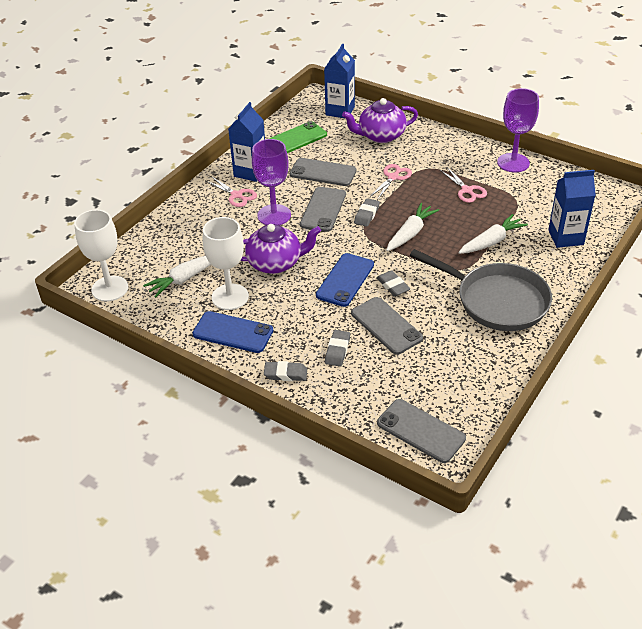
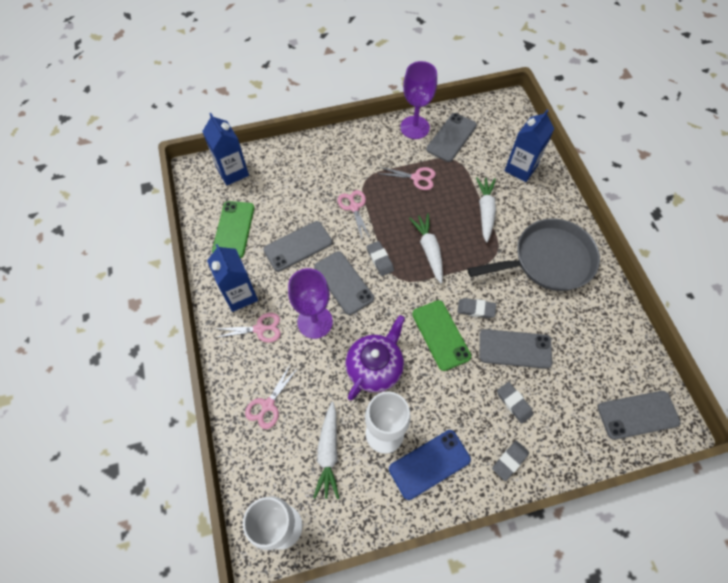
camera: 50 degrees left, 20 degrees up
blue phone [316,253,374,307] -> green phone [412,300,471,371]
purple teapot [342,98,418,143] -> none
none -> pink scissors [245,363,299,429]
none -> grey phone [426,113,477,162]

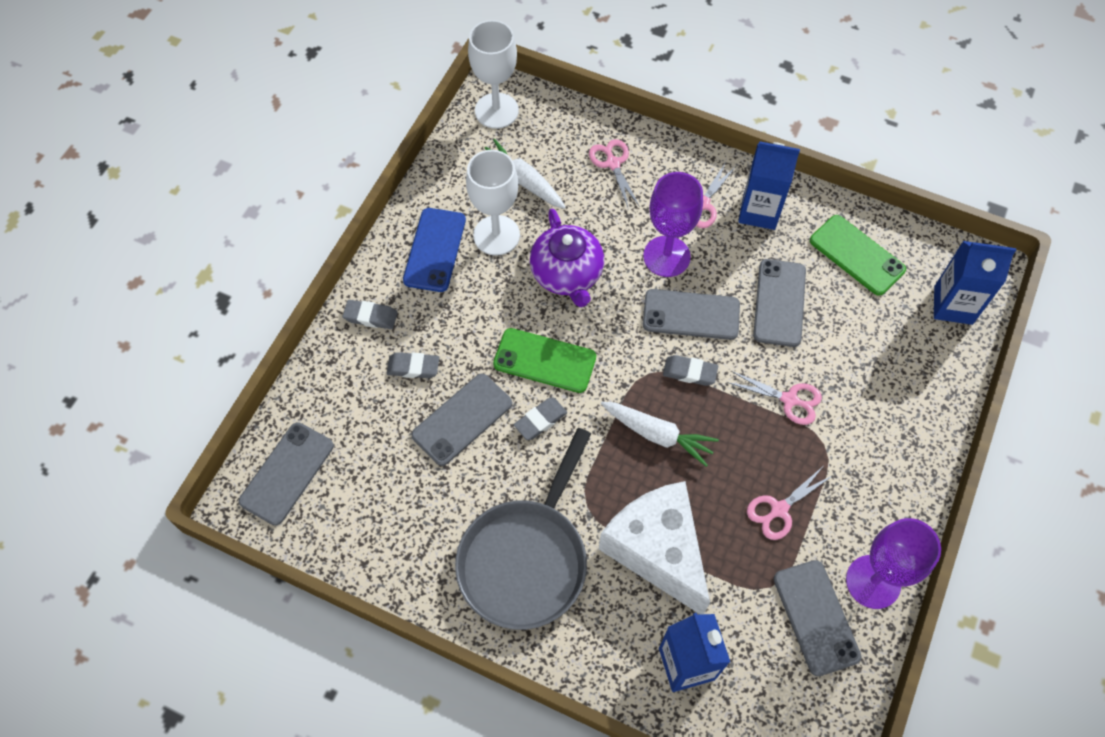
camera: 130 degrees right, 0 degrees up
white carrot [476,177,496,243] -> white cheese [599,481,710,615]
grey eraser [492,441,529,481] -> grey eraser turned 75 degrees counterclockwise [343,300,398,329]

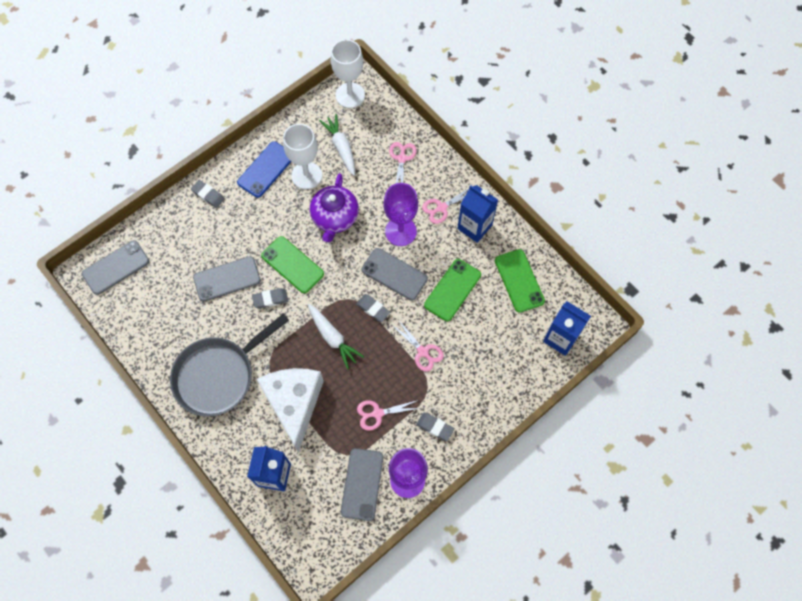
camera: 25 degrees right, 5 degrees up
grey eraser [386,352,439,378] -> grey eraser moved to [416,413,454,441]
grey phone [753,259,806,347] -> green phone [424,259,481,321]

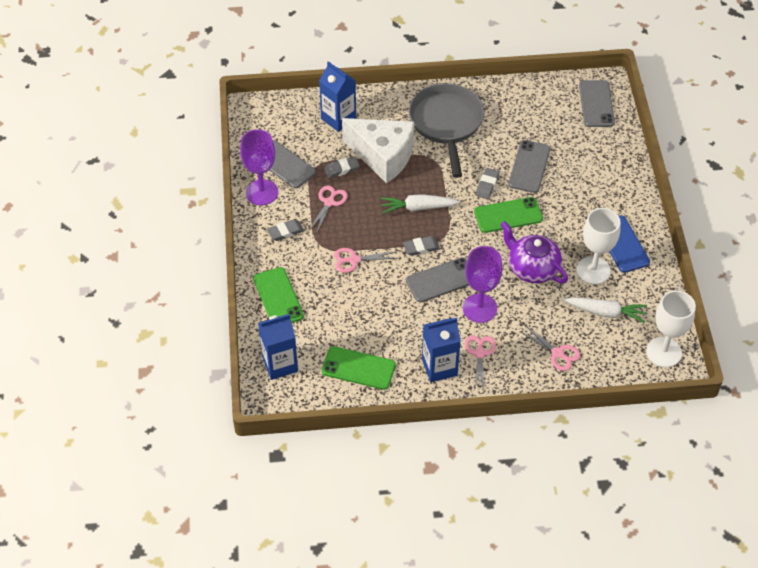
camera: 125 degrees right, 15 degrees down
grey eraser [191,180,225,208] -> grey eraser moved to [324,156,360,178]
green phone [424,259,481,321] -> green phone moved to [253,267,304,323]

